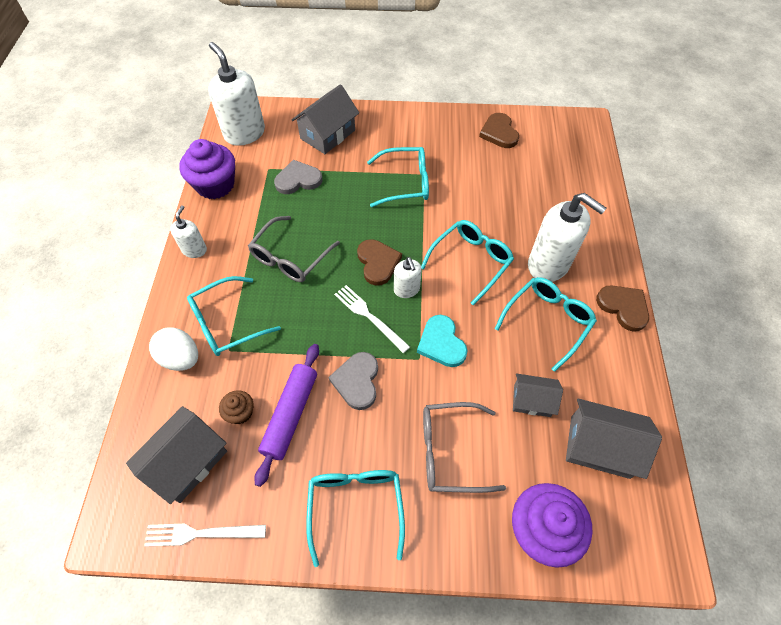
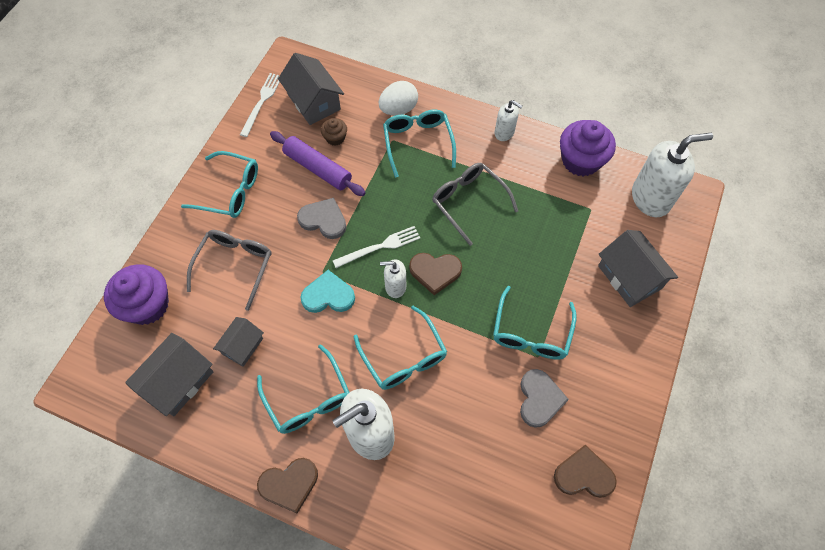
camera: 110 degrees right, 5 degrees up
grey heart [274,160,322,194] -> grey heart moved to [520,369,569,428]

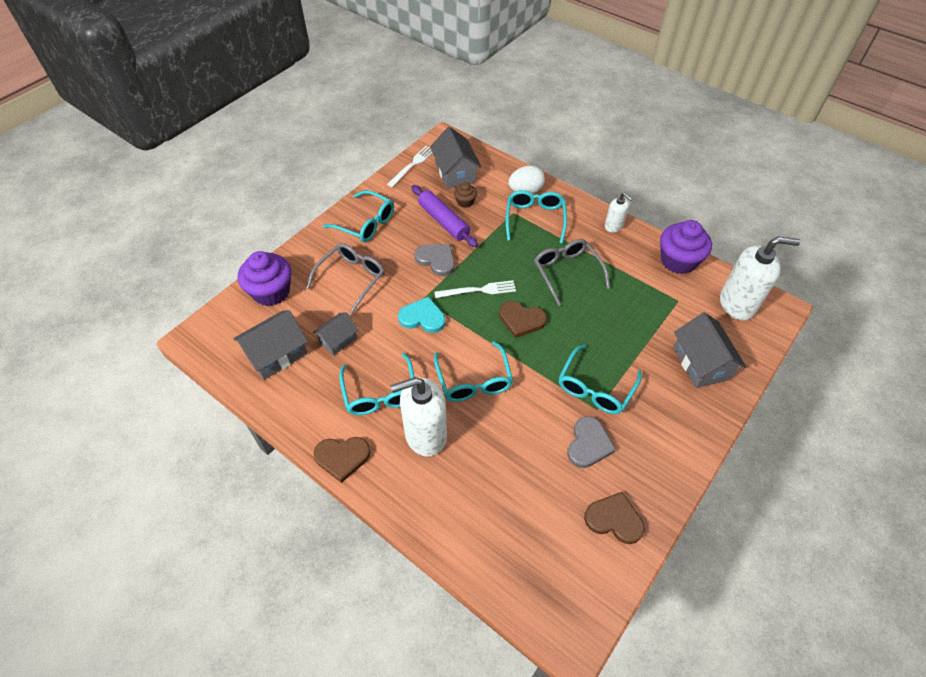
camera: 15 degrees right, 10 degrees down
white soap dispenser [380,259,406,298] -> none

